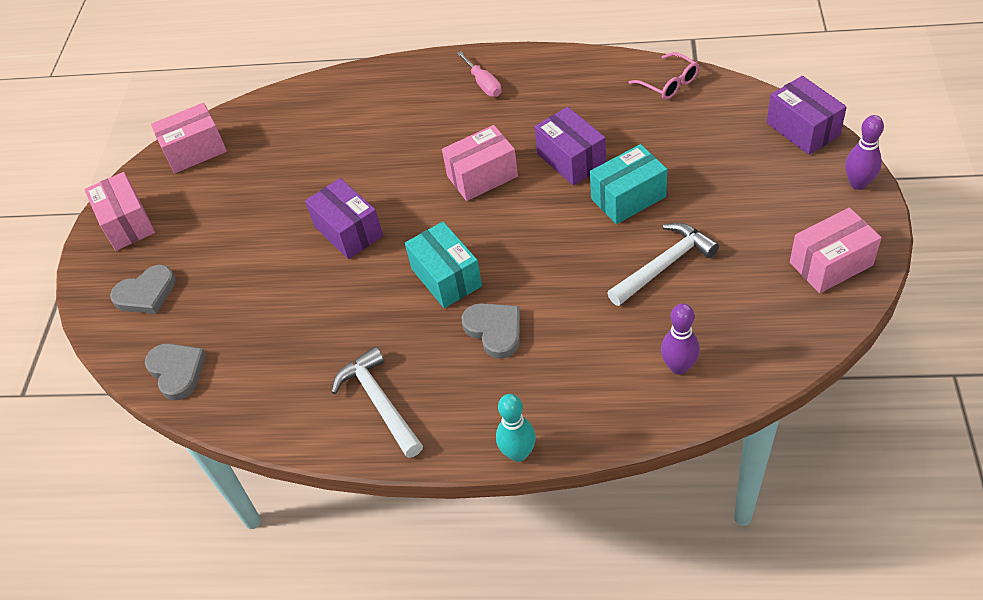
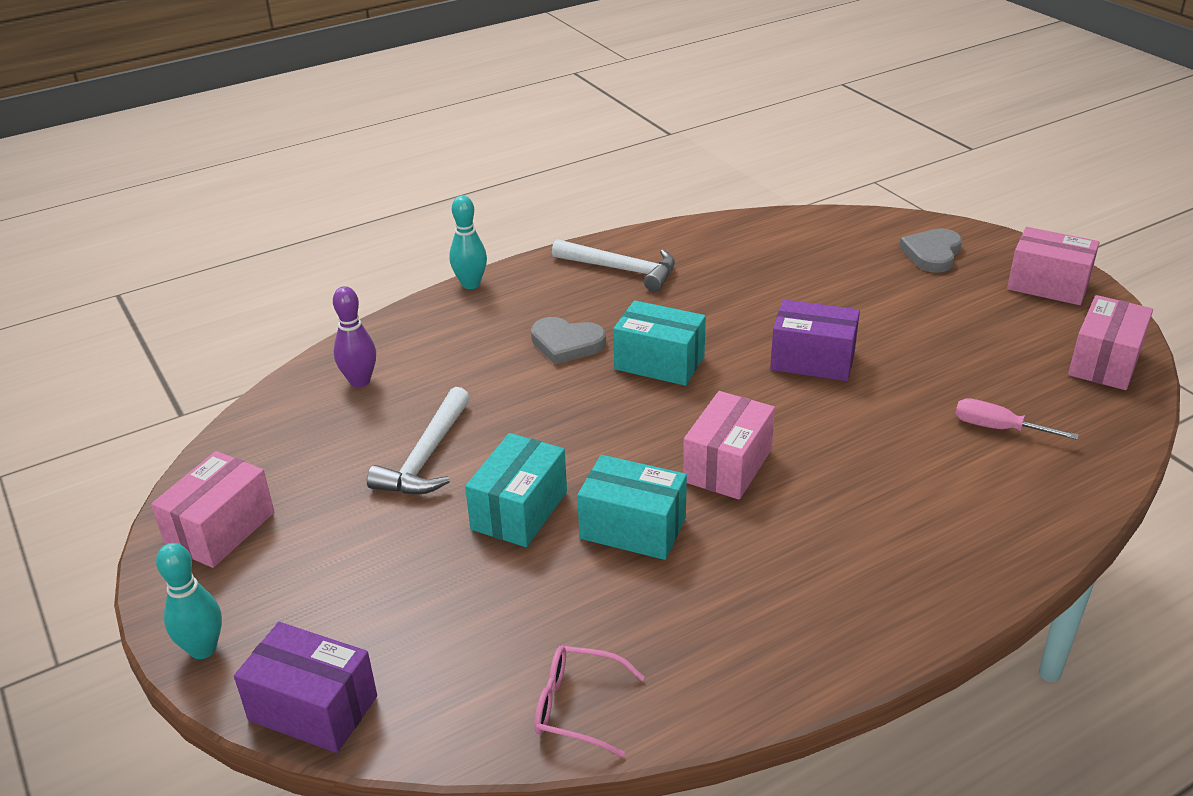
camera: 140 degrees right, 15 degrees down
grey heart [145,343,206,400] -> none
pink screwdriver [457,51,502,97] -> pink screwdriver moved to [955,398,1079,440]
purple box [535,107,606,185] -> turquoise box [577,455,687,560]
purple bowling pin [845,115,884,190] -> turquoise bowling pin [156,543,222,659]

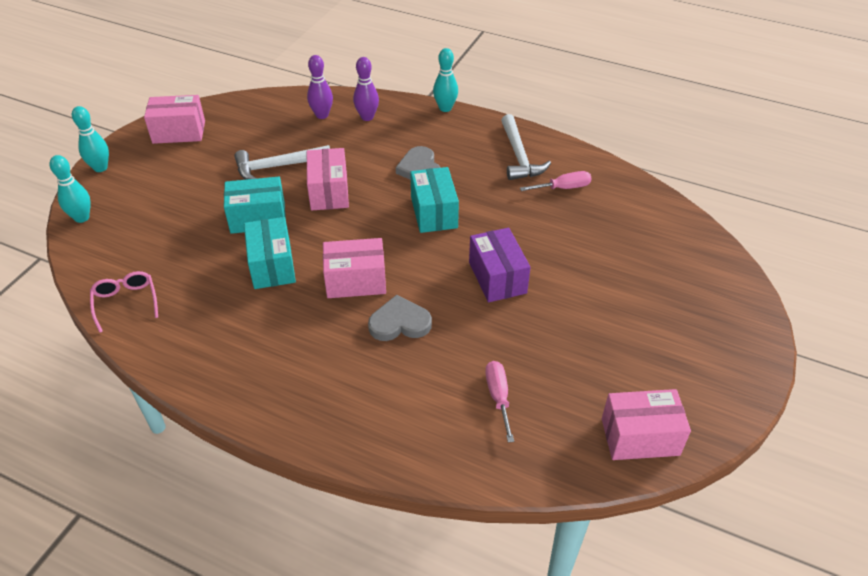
camera: 55 degrees right, 10 degrees up
purple box [234,622,377,753] -> turquoise bowling pin [50,155,91,223]
grey heart [899,228,962,273] -> grey heart moved to [368,295,432,341]
pink box [1007,227,1100,305] -> pink box moved to [307,148,349,210]
none -> purple bowling pin [353,57,379,121]
none -> pink screwdriver [520,171,591,191]

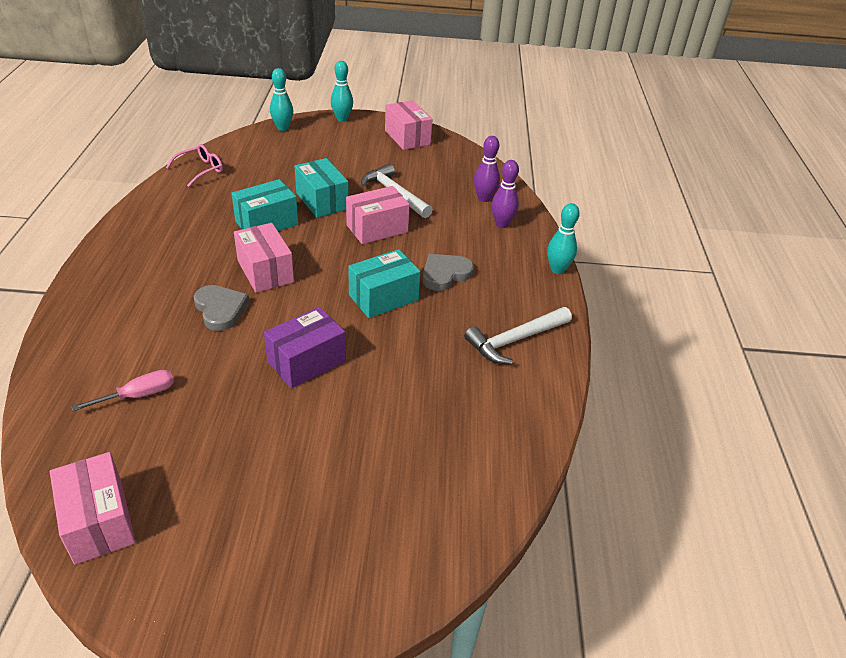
camera: 65 degrees right, 5 degrees down
pink screwdriver [520,171,591,191] -> none

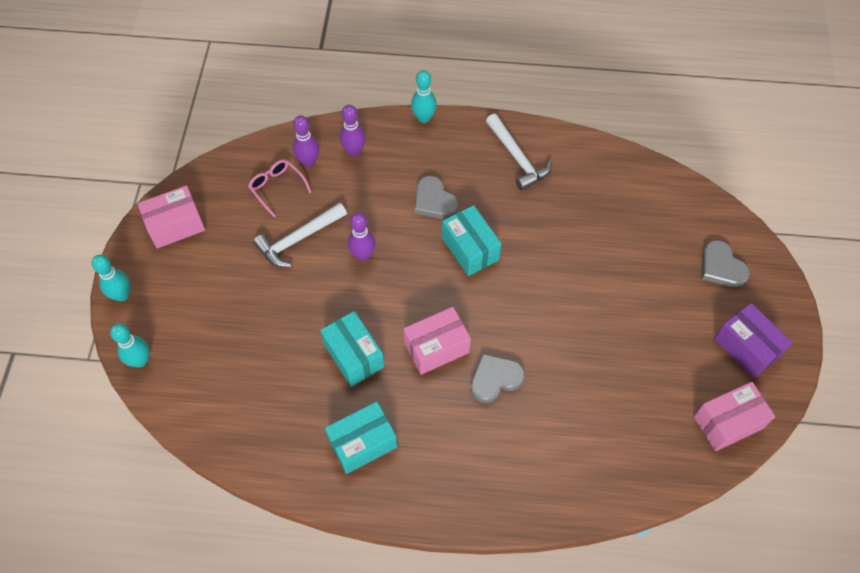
camera: 85 degrees left, 20 degrees up
pink screwdriver [71,370,174,411] -> none
pink glasses [166,144,223,187] -> pink glasses moved to [248,159,312,217]
purple box [264,307,346,388] -> purple box moved to [714,303,792,378]
turquoise box [294,158,349,217] -> turquoise box moved to [325,401,397,474]
pink box [346,186,410,244] -> purple bowling pin [348,213,376,261]
none -> grey heart [702,240,750,287]

